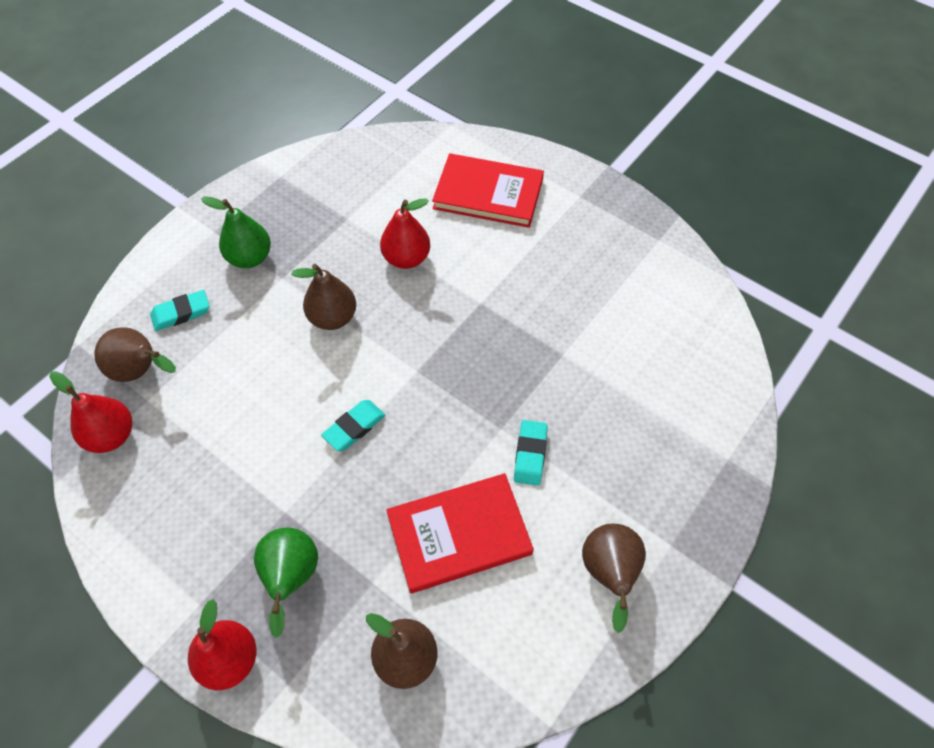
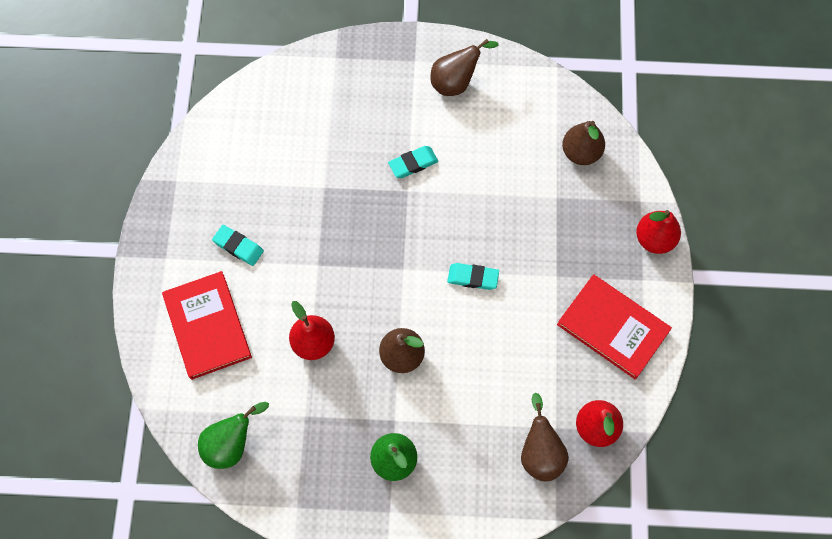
camera: 125 degrees left, 10 degrees up
turquoise eraser [150,290,210,331] -> turquoise eraser moved to [212,225,264,266]
green pear [254,528,318,638] -> green pear moved to [198,402,269,469]
red book [386,473,534,593] -> red book moved to [557,274,672,380]

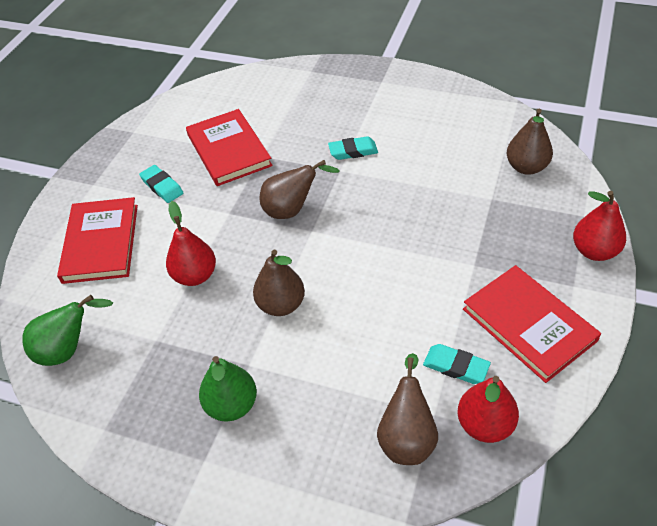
camera: 20 degrees right, 20 degrees down
brown pear [430,39,498,96] -> brown pear moved to [260,160,340,219]
turquoise eraser [447,263,499,290] -> turquoise eraser moved to [423,344,491,384]
none -> red book [186,109,273,186]

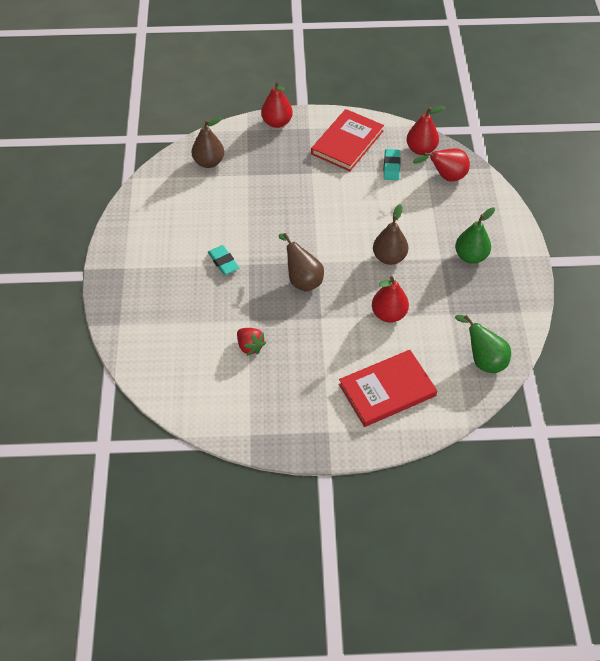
camera: 115 degrees left, 5 degrees up
turquoise eraser [139,165,183,203] -> none
red book [186,109,273,186] -> red strawberry [237,328,266,356]
brown pear [377,353,438,465] -> red pear [413,148,470,182]

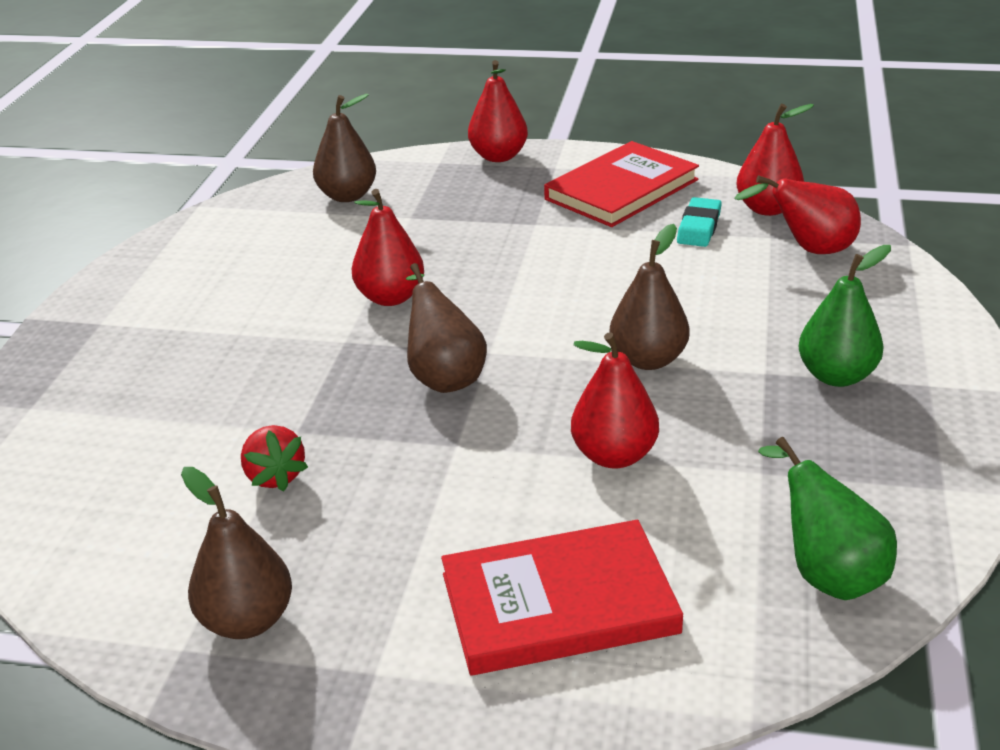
camera: 15 degrees right, 20 degrees down
turquoise eraser [208,245,239,275] -> none
none -> brown pear [181,467,292,639]
none -> red pear [352,189,424,306]

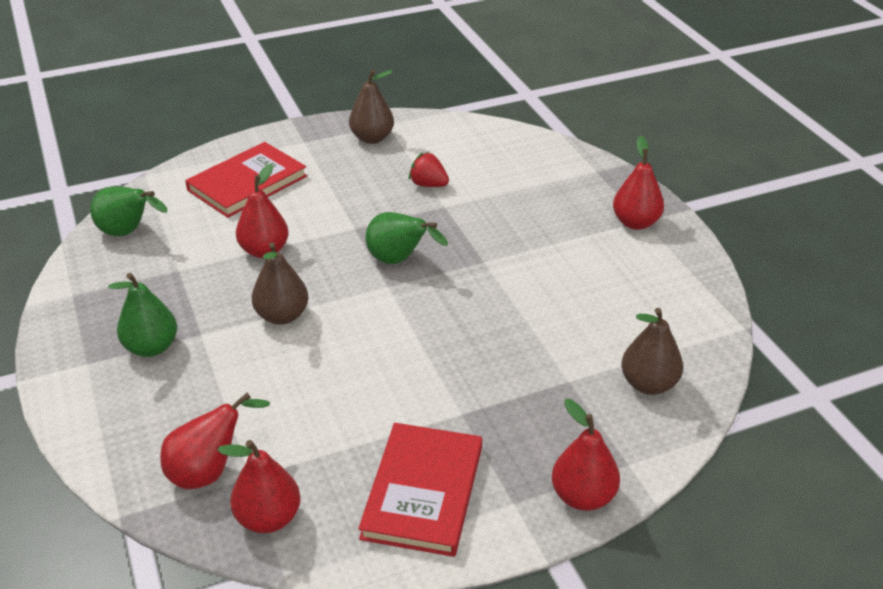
camera: 145 degrees right, 5 degrees up
red pear [352,189,424,306] -> red pear moved to [613,136,664,230]
brown pear [406,263,487,393] -> green pear [365,212,448,264]
turquoise eraser [677,197,722,247] -> none

